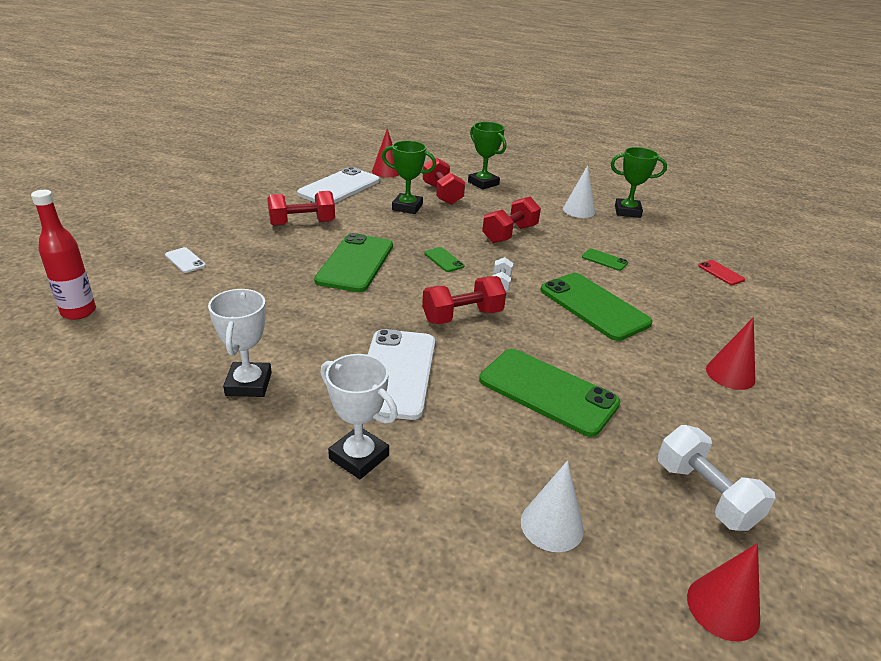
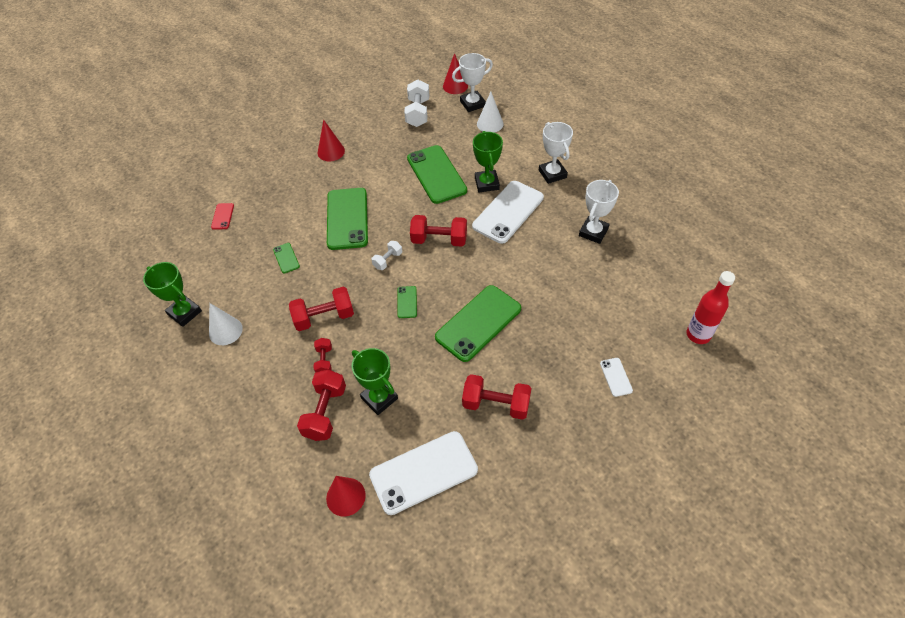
camera: 145 degrees left, 20 degrees up
green trophy [468,122,506,189] -> green trophy moved to [473,131,503,192]
none -> red dumbbell [314,338,332,373]
none -> white trophy [452,53,493,112]

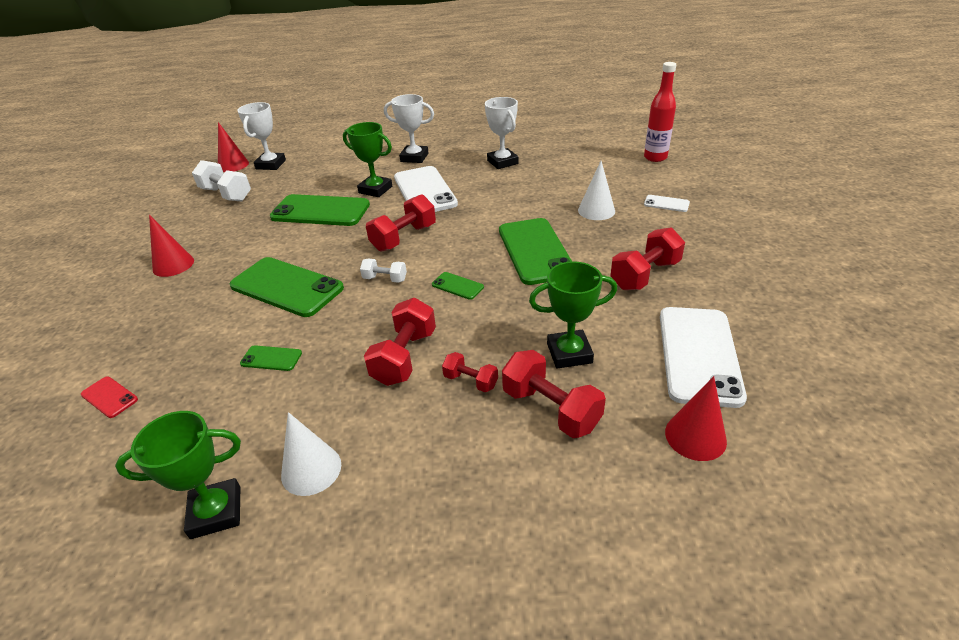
camera: 55 degrees left, 15 degrees down
white dumbbell [371,241,402,270] -> white dumbbell turned 60 degrees counterclockwise [360,259,407,283]
white cone [477,92,504,133] -> white cone moved to [578,161,615,220]

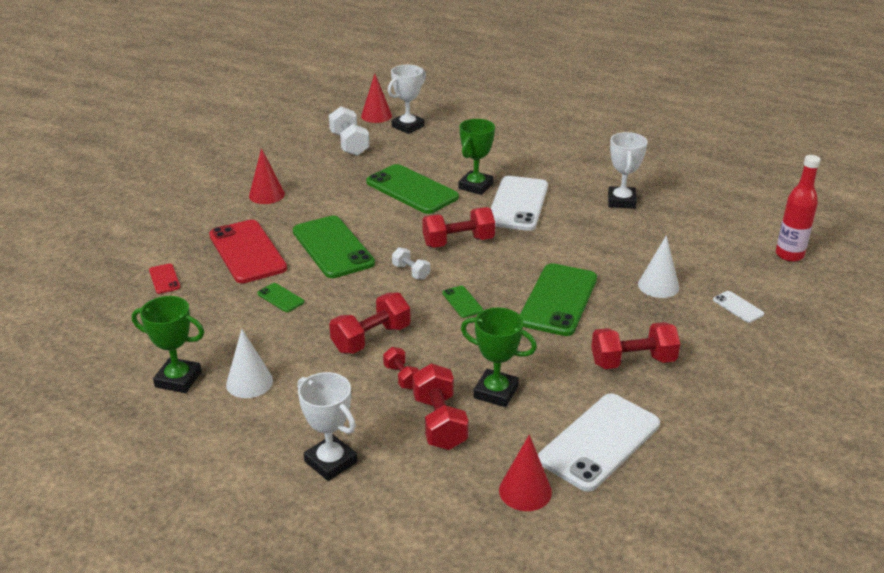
camera: 30 degrees right, 5 degrees down
green trophy [343,122,392,197] -> green trophy turned 60 degrees clockwise [459,119,495,195]
white trophy [384,94,434,163] -> white trophy moved to [298,372,357,481]
none -> red phone [209,220,287,283]

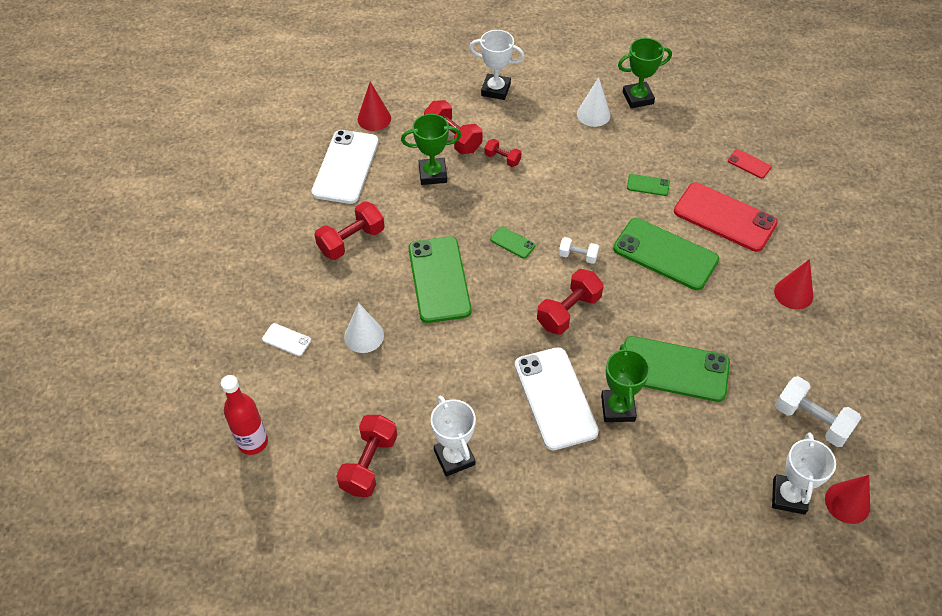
camera: 150 degrees right, 20 degrees up
red dumbbell [329,292,411,354] -> red dumbbell moved to [336,415,397,497]

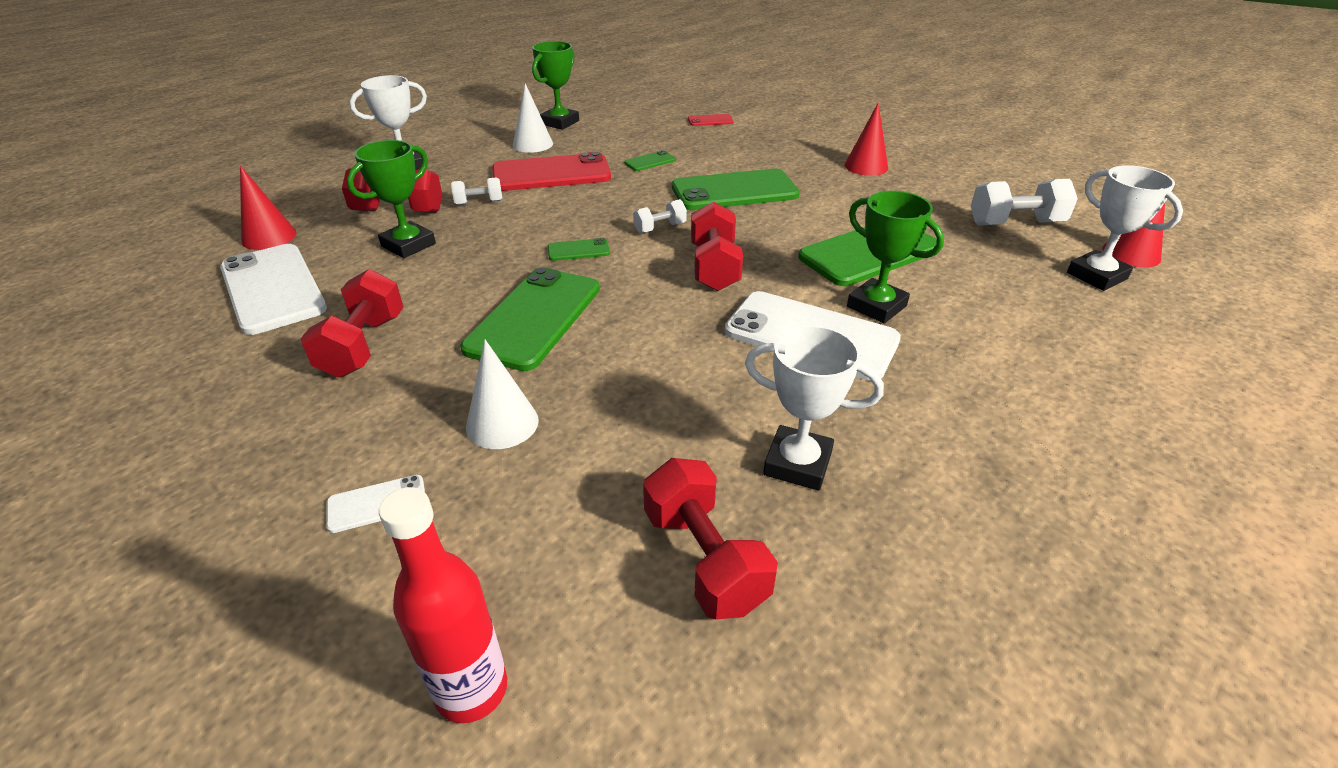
camera: 45 degrees left, 15 degrees down
green phone [409,236,471,323] -> green phone turned 75 degrees clockwise [460,267,600,371]
red dumbbell [485,139,522,167] -> white dumbbell [451,177,503,205]
red phone [674,183,778,252] -> red phone moved to [492,152,611,191]

